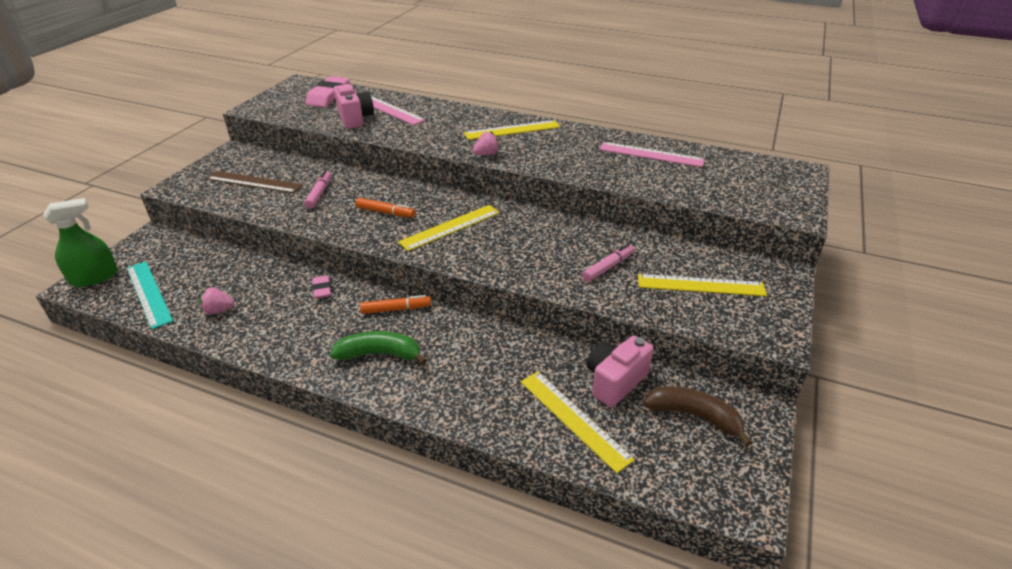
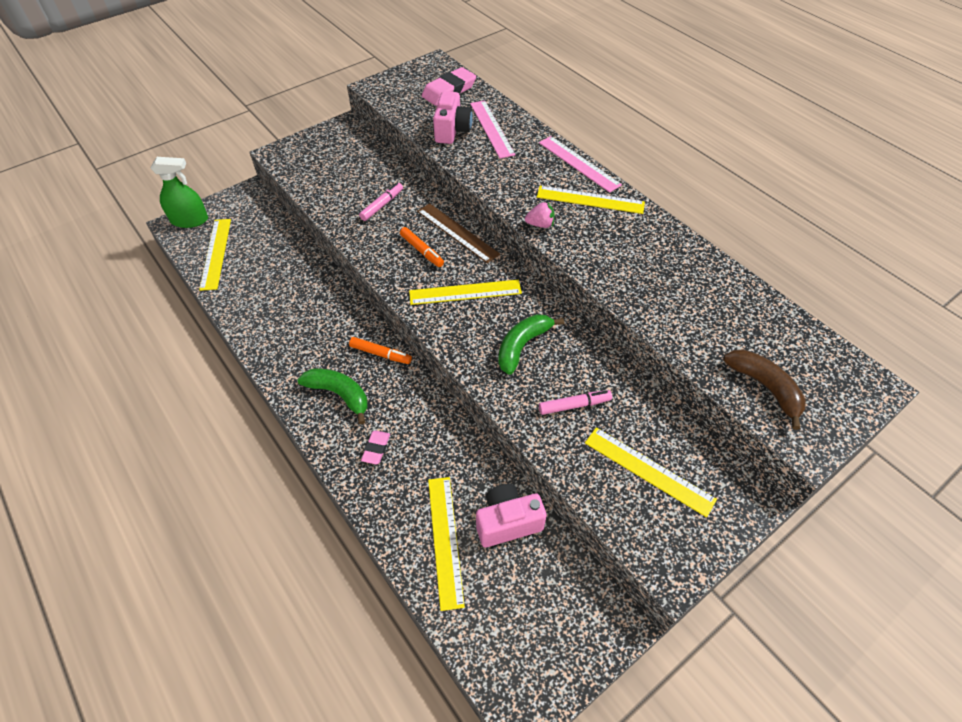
camera: 30 degrees right, 15 degrees up
turquoise ruler [127,261,173,329] -> yellow ruler [199,219,231,291]
pink strawberry [199,287,235,314] -> none
brown ruler [206,171,303,193] -> brown ruler moved to [417,203,500,263]
pink eraser [312,275,331,299] -> pink eraser moved to [361,430,390,465]
pink ruler [599,142,705,167] -> pink ruler moved to [539,136,622,193]
brown banana [643,386,752,447] -> brown banana moved to [723,349,806,430]
none -> green banana [498,314,564,375]

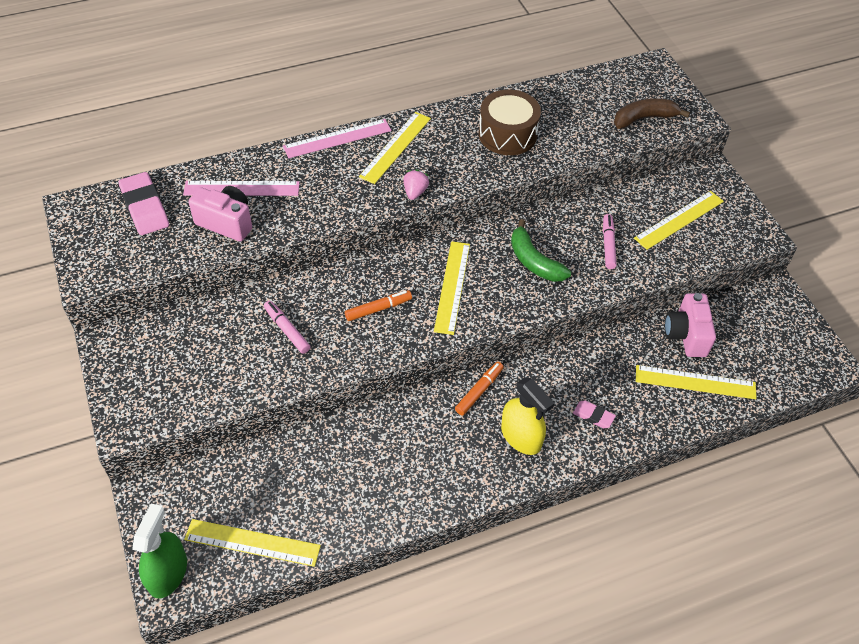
camera: 75 degrees left, 0 degrees up
green banana [297,369,368,425] -> yellow spray bottle [501,377,554,455]
brown ruler [417,203,500,263] -> none
none -> brown drum [479,89,541,155]

